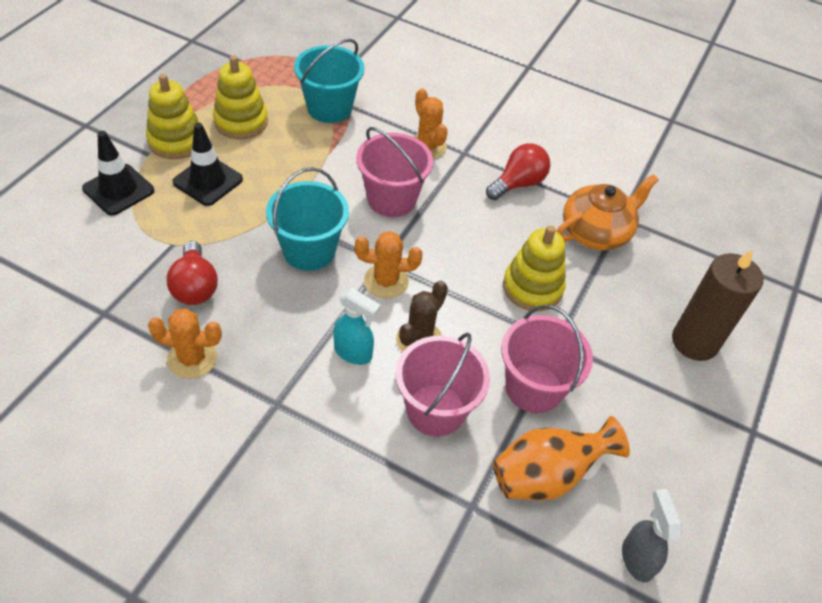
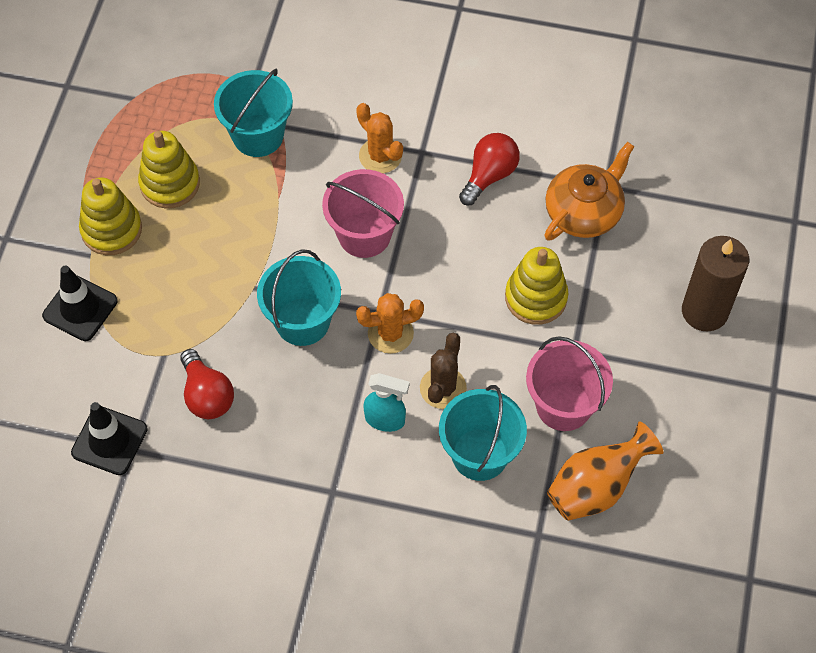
camera: 10 degrees left, 10 degrees up
orange cactus [148,308,222,379] -> none
black traffic cone [172,122,243,206] -> black traffic cone moved to [71,402,148,475]
pink bucket [395,333,490,437] -> turquoise bucket [439,385,527,481]
grey spray bottle [622,489,682,583] -> none

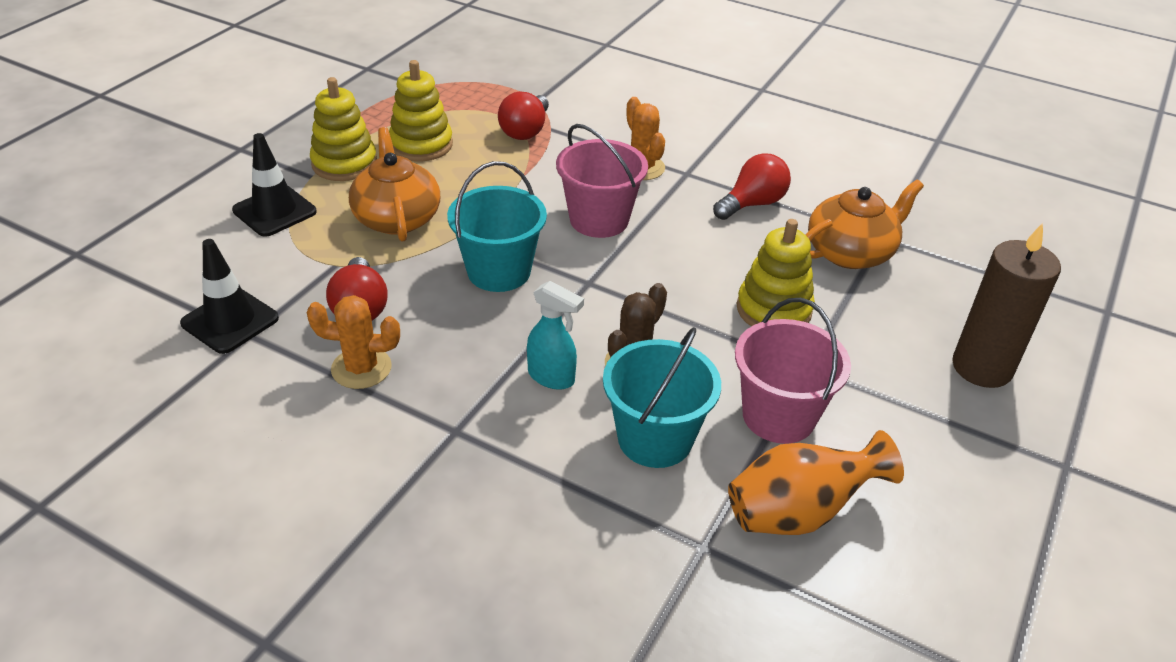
camera: 15 degrees right, 20 degrees down
turquoise bucket [214,69,293,157] -> red light bulb [498,91,549,140]
orange cactus [356,293,424,354] -> orange cactus moved to [307,295,400,389]
none -> orange teapot [349,127,440,242]

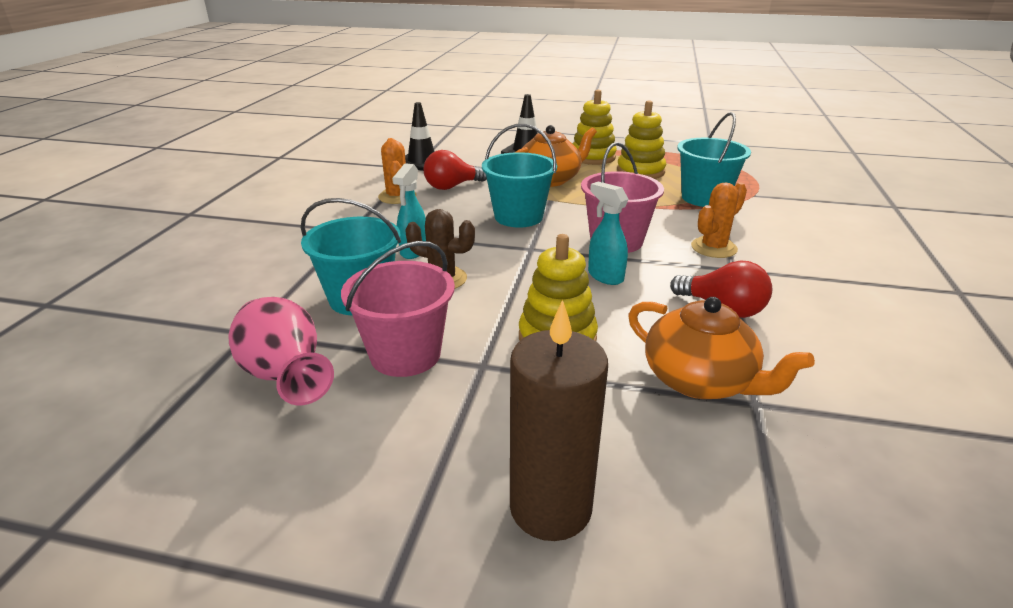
camera: 75 degrees right, 10 degrees down
red light bulb [498,91,549,140] -> turquoise bucket [677,112,751,207]
orange vase [728,430,904,535] -> pink vase [228,297,334,405]
none -> turquoise spray bottle [588,182,629,285]

